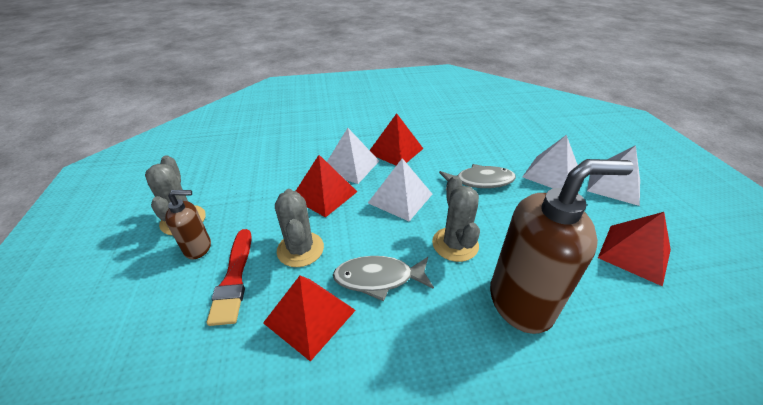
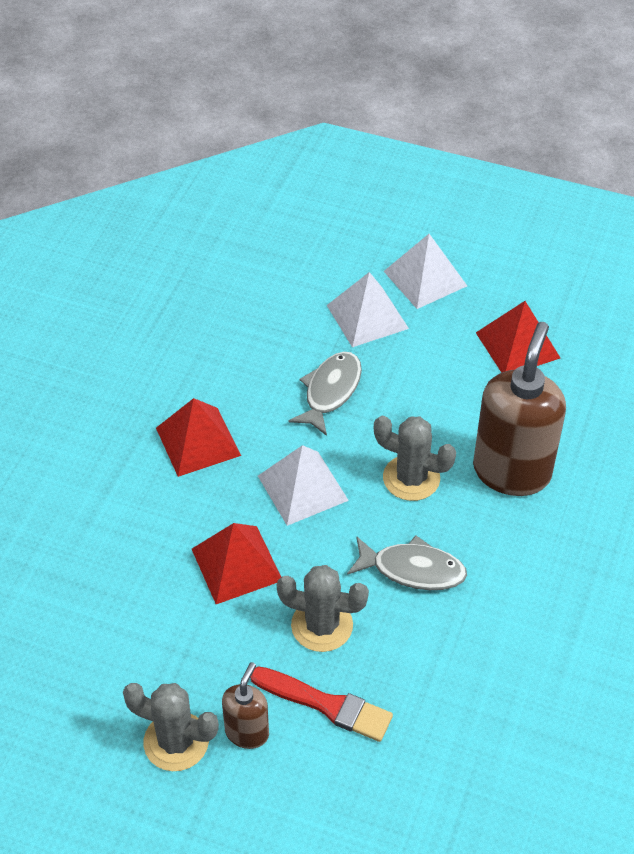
camera: 60 degrees left, 10 degrees up
red pyramid [263,276,356,362] -> none
white pyramid [327,128,379,184] -> none
grey fish [333,256,434,301] -> grey fish turned 105 degrees counterclockwise [347,535,467,590]

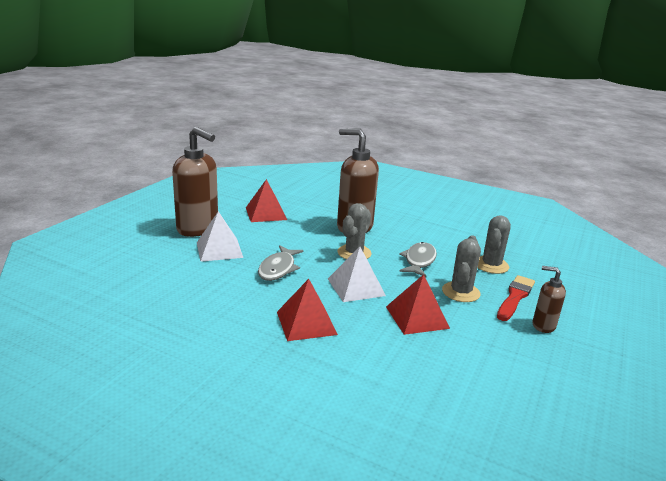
camera: 85 degrees left, 25 degrees down
grey cactus [123,683,219,771] -> grey cactus moved to [478,215,511,274]
grey fish [289,352,362,436] -> grey fish turned 105 degrees counterclockwise [258,245,304,281]
white pyramid [384,234,467,309] -> brown soap dispenser [172,127,218,237]

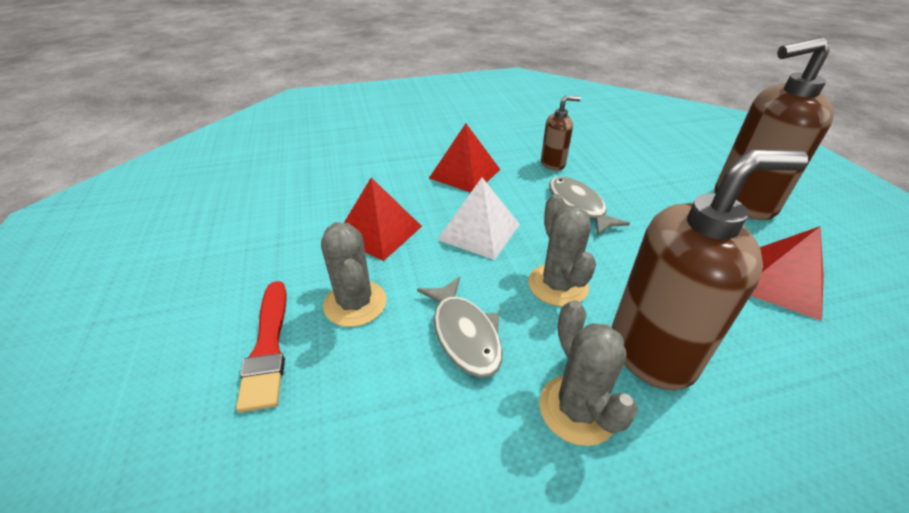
camera: 140 degrees right, 15 degrees up
white pyramid [197,211,243,262] -> none
grey cactus [478,215,511,274] -> grey cactus moved to [539,300,638,446]
brown soap dispenser [532,266,566,333] -> brown soap dispenser moved to [541,96,581,170]

